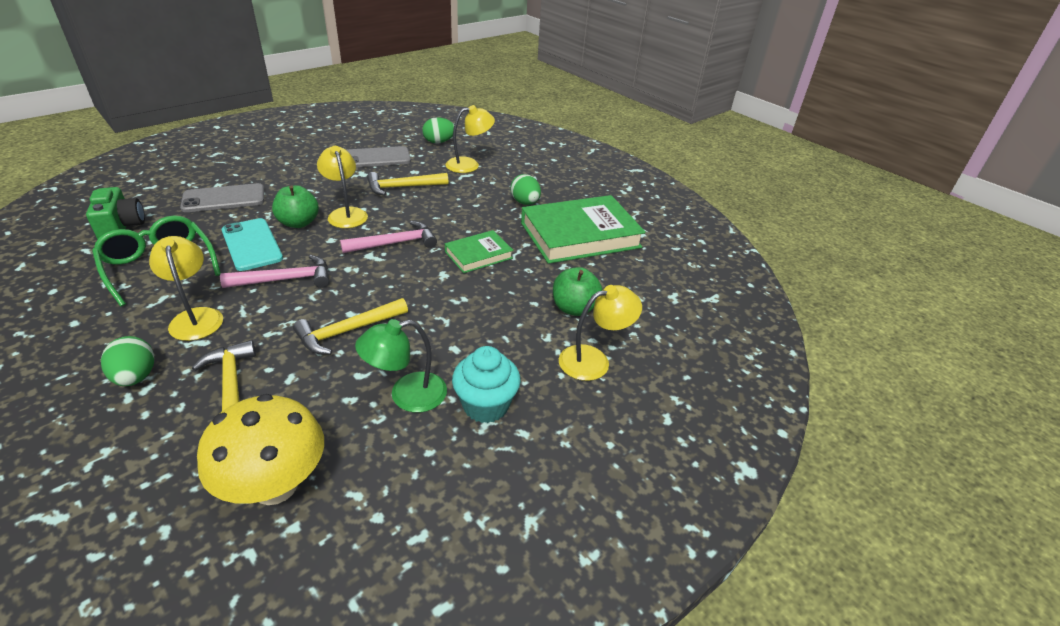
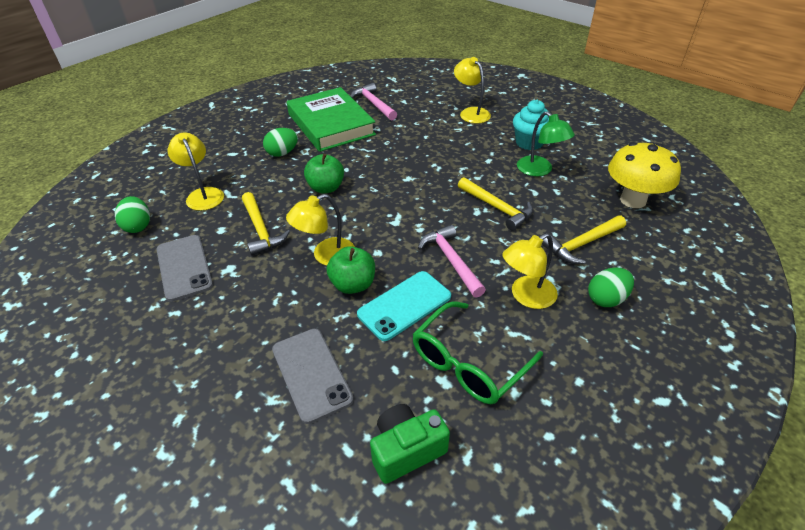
camera: 95 degrees left, 5 degrees up
pink hammer [340,221,437,253] -> pink hammer moved to [350,83,397,120]
green book [445,230,513,273] -> none
green apple [553,267,602,316] -> green apple moved to [304,154,344,193]

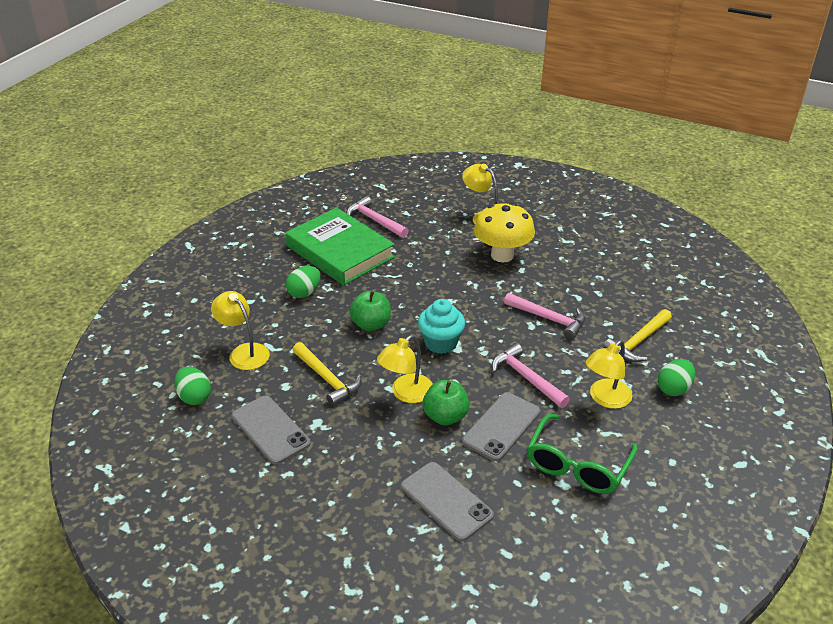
camera: 15 degrees left, 5 degrees down
turquoise phone [357,271,451,341] -> grey phone [462,392,540,461]
green camera [370,404,450,484] -> none
yellow hammer [458,177,533,231] -> pink hammer [504,293,585,339]
turquoise cupcake [513,100,549,150] -> turquoise cupcake moved to [418,299,465,354]
green lamp [517,111,575,176] -> none
yellow mushroom [608,142,681,208] -> yellow mushroom moved to [474,203,535,262]

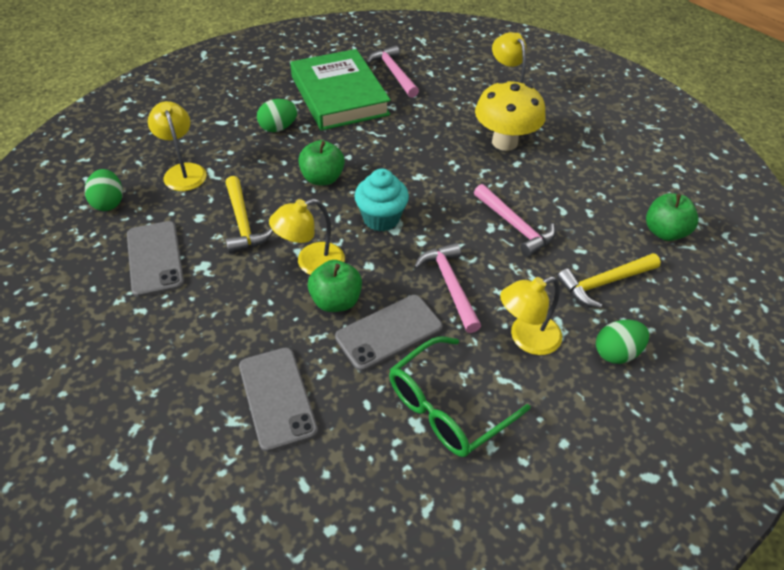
camera: 20 degrees right, 10 degrees up
none -> green apple [646,193,698,241]

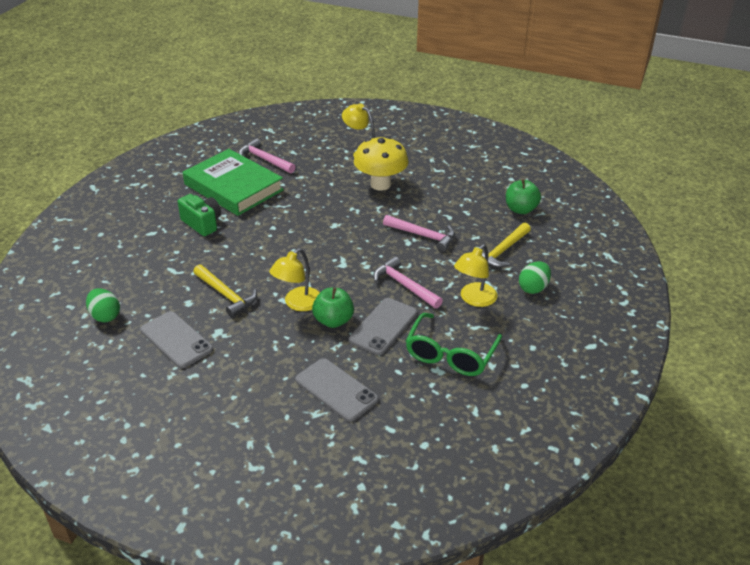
camera: 25 degrees left, 10 degrees down
yellow lamp [148,101,207,191] -> none
green egg [257,99,298,132] -> green camera [177,194,221,236]
green apple [298,140,345,185] -> none
turquoise cupcake [355,169,409,232] -> none

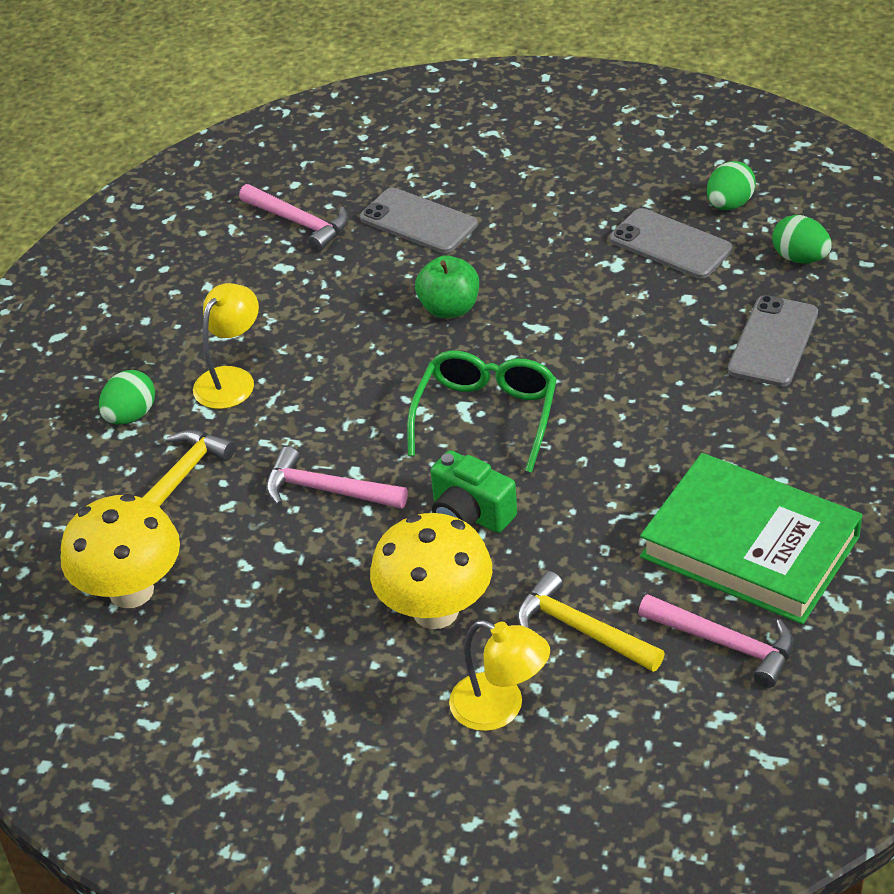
camera: 175 degrees right, 5 degrees up
green camera [177,194,221,236] -> green camera moved to [431,450,517,533]
yellow hammer [193,264,257,317] -> yellow hammer moved to [517,571,665,672]
yellow lamp [269,249,320,311] -> none
grey phone [349,298,417,355] -> grey phone moved to [728,295,818,387]
pink hammer [373,256,443,309] -> pink hammer moved to [239,184,348,252]
green glasses [406,313,502,376] -> green glasses moved to [407,351,557,473]
green apple [506,179,541,214] -> yellow mushroom [60,494,180,608]
none -> green egg [707,161,756,210]

